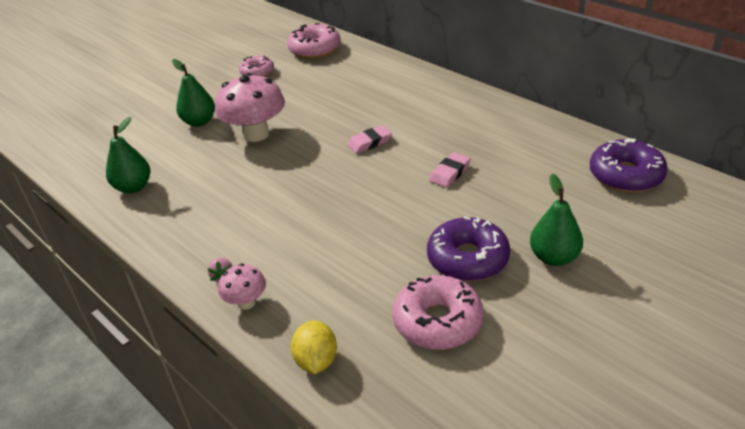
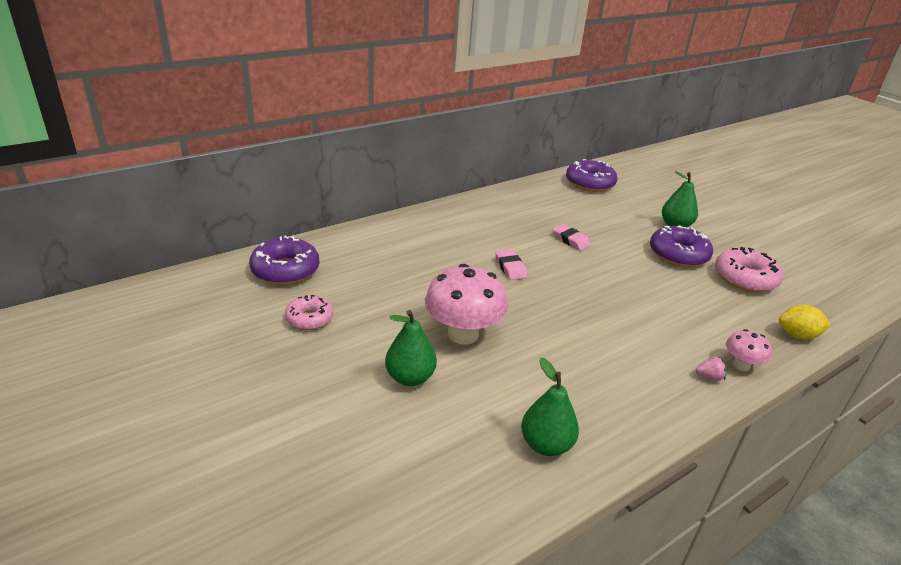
camera: 85 degrees left, 5 degrees down
pink donut [287,23,341,59] -> purple donut [249,236,319,285]

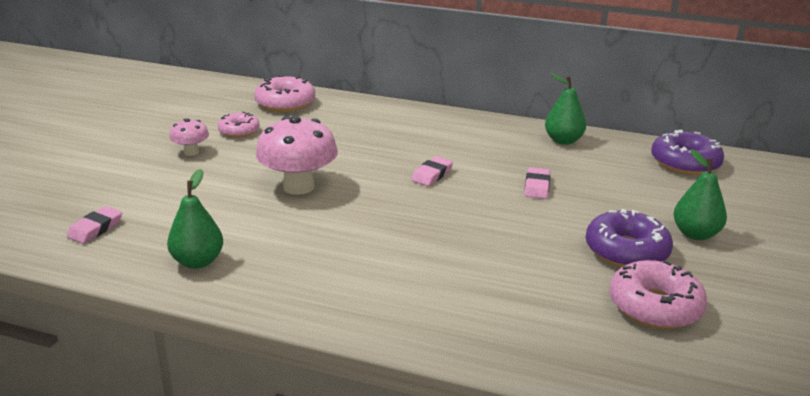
camera: 55 degrees right, 5 degrees down
purple donut [249,236,319,285] -> pink donut [254,75,315,112]
green pear [385,310,437,386] -> green pear moved to [545,73,586,145]
pink strawberry [696,356,726,381] -> none
pink mushroom [726,329,772,371] -> pink mushroom moved to [169,119,209,156]
yellow lemon [779,305,831,340] -> none
none -> pink eraser [67,206,122,244]

